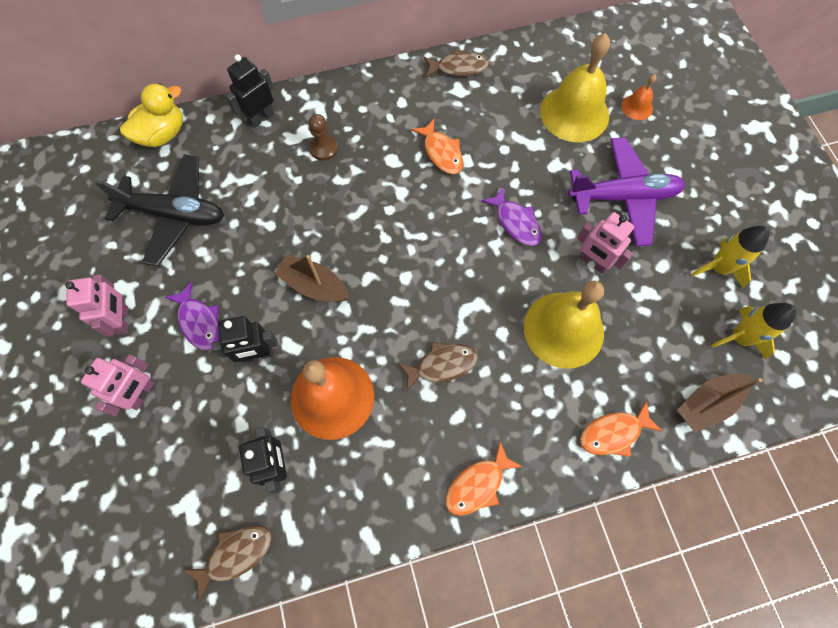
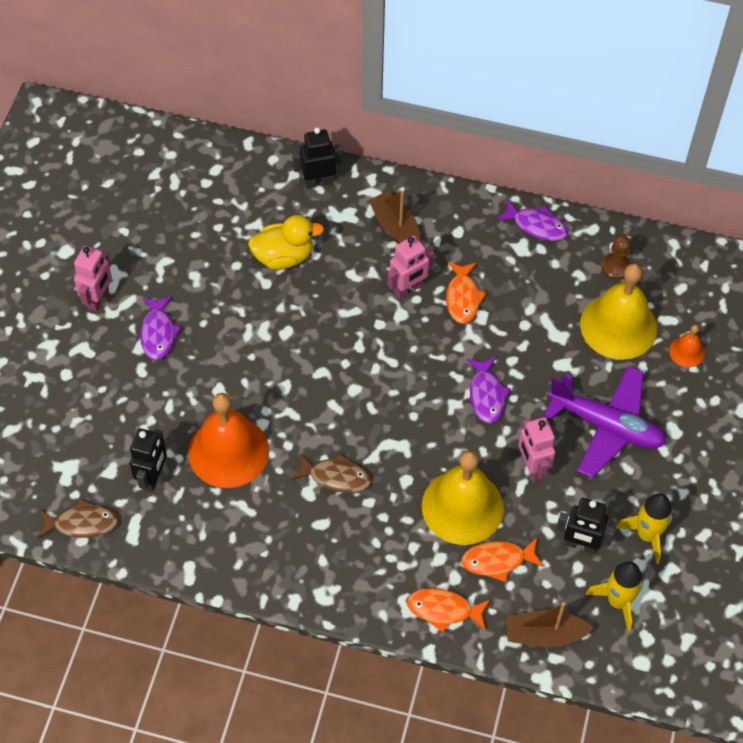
camera: 30 degrees right, 10 degrees down
pink robot [81,354,155,416] -> pink robot moved to [387,236,434,299]
black plane [94,155,224,266] -> none
yellow duck [120,83,183,147] -> yellow duck moved to [248,215,324,270]
black robot [212,316,278,363] -> black robot moved to [556,498,615,554]
brown boat [274,254,349,302] -> brown boat moved to [369,190,420,244]
brown pawn [309,114,338,161] -> brown pawn moved to [601,235,631,280]
brown fish [424,49,489,78] -> purple fish [496,200,568,241]
orange fish [445,442,523,516] -> orange fish moved to [461,538,544,582]

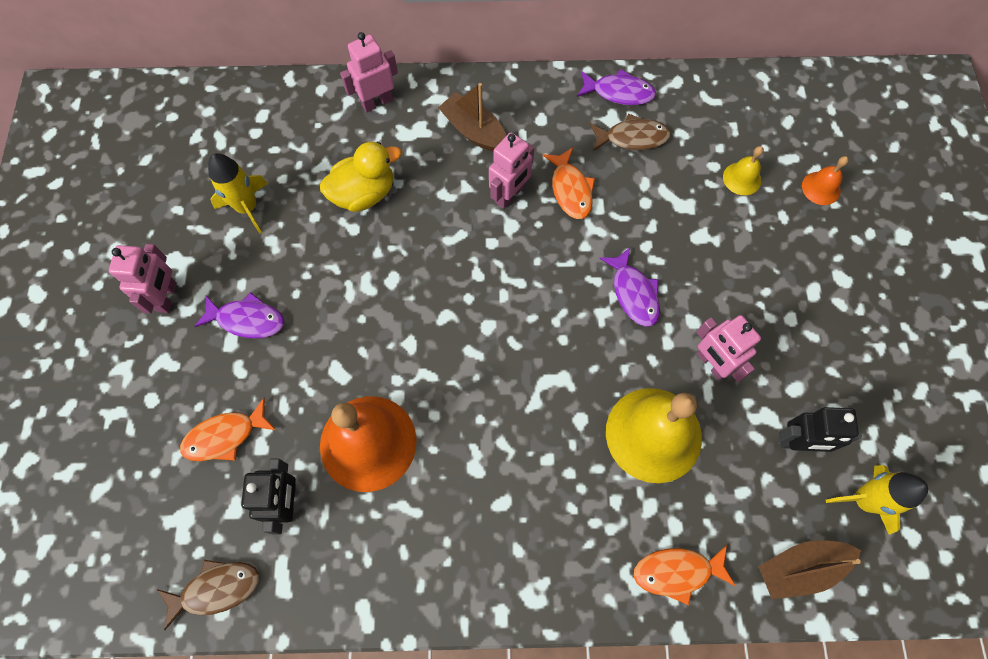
camera: 15 degrees left, 10 degrees up
purple fish [140,296,182,360] -> purple fish turned 60 degrees counterclockwise [194,292,284,338]
brown fish [291,453,371,493] -> brown fish moved to [590,114,671,151]
black robot [292,127,342,189] -> pink robot [340,32,398,112]
orange fish [461,538,544,582] -> orange fish moved to [180,398,276,461]
purple plane [544,366,666,478] -> none
yellow bell [580,264,657,360] -> yellow bell [723,146,764,195], size x0.45
brown pawn [601,235,631,280] -> none
yellow rocket [616,493,672,564] -> yellow rocket moved to [208,153,268,234]

